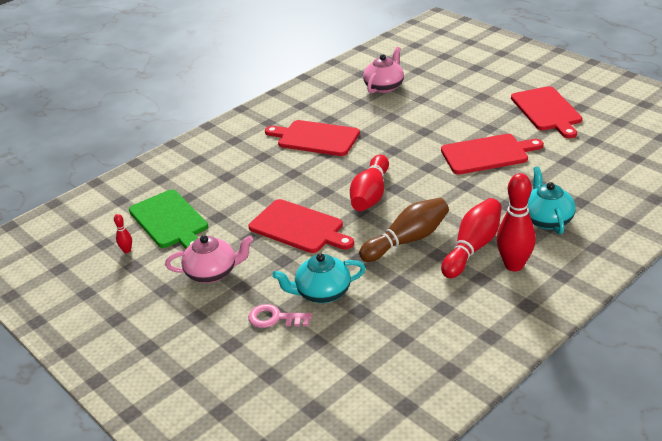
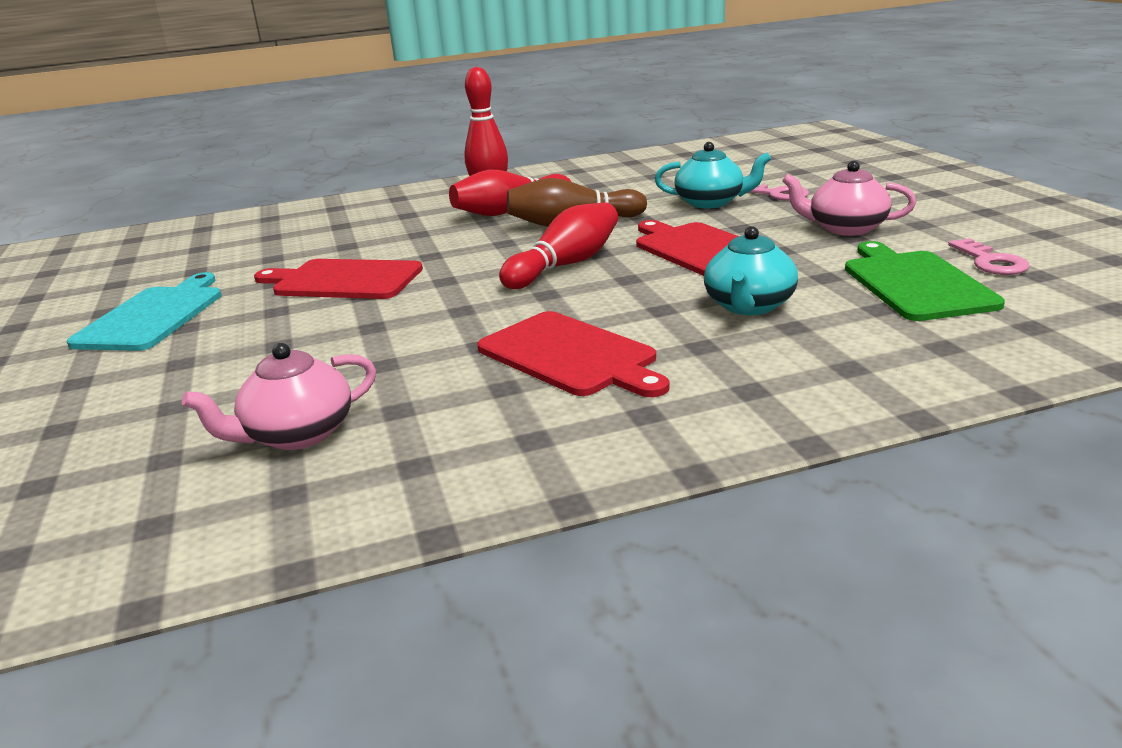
camera: 155 degrees left, 10 degrees down
red bowling pin [114,214,132,253] -> pink key [948,238,1030,275]
red cutting board [511,86,582,139] -> turquoise cutting board [67,272,221,351]
turquoise teapot [528,167,575,234] -> turquoise teapot moved to [704,226,798,315]

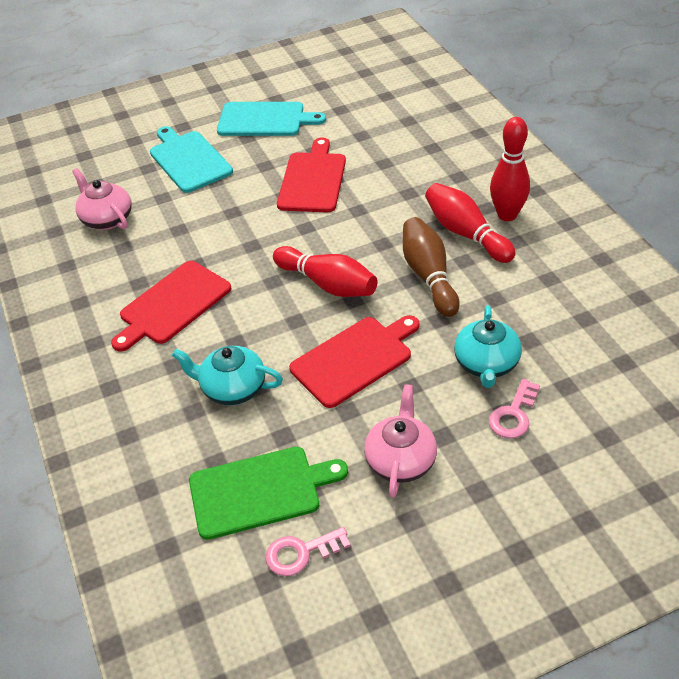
camera: 85 degrees right, 20 degrees up
none -> turquoise cutting board [150,126,233,193]

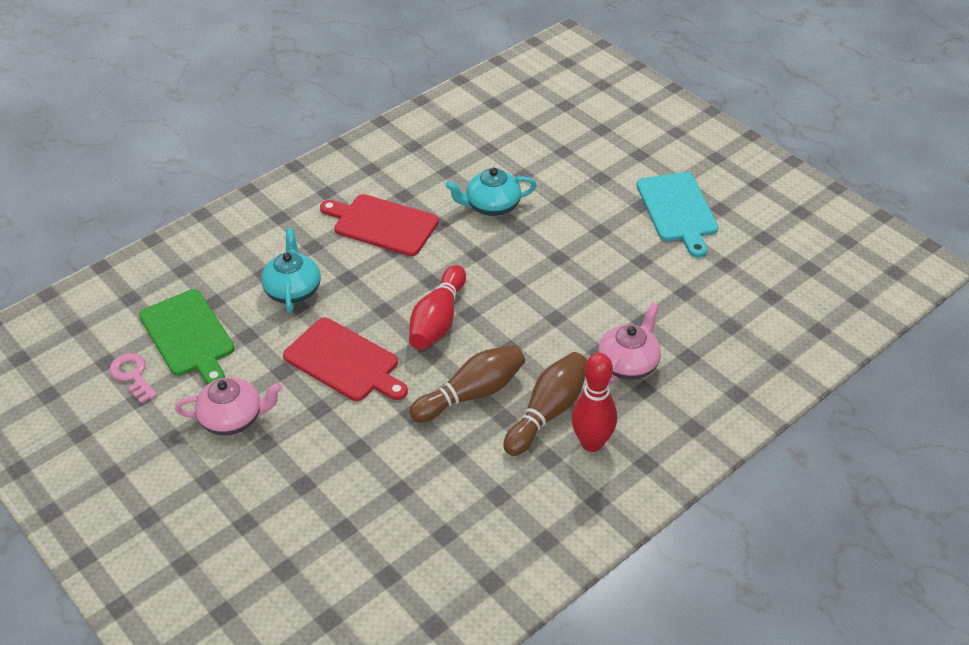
camera: 70 degrees right, 0 degrees up
pink teapot [72,168,132,230] -> pink teapot moved to [598,302,661,386]
turquoise cutting board [150,126,233,193] -> none
red cutting board [277,137,346,212] -> none
red bowling pin [425,183,516,263] -> brown bowling pin [503,352,587,456]
turquoise teapot [454,305,522,388] -> turquoise teapot moved to [445,168,537,216]
pink key [489,379,540,439] -> none

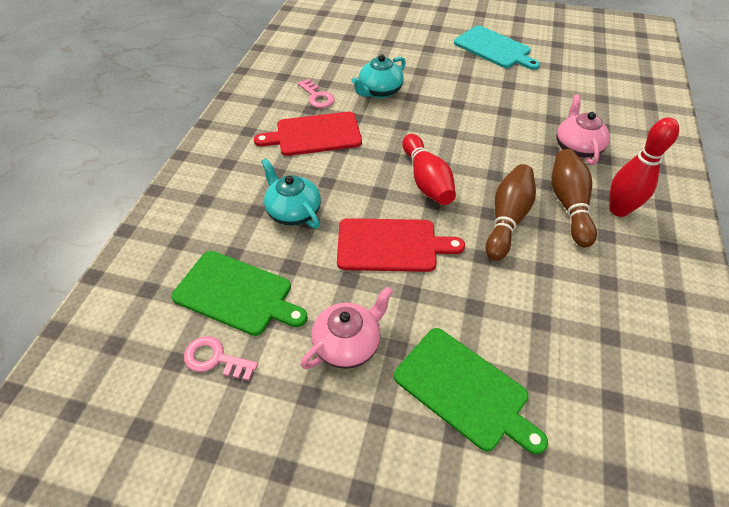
camera: 35 degrees left, 5 degrees up
none -> pink key [298,79,335,108]
none -> green cutting board [394,328,548,455]

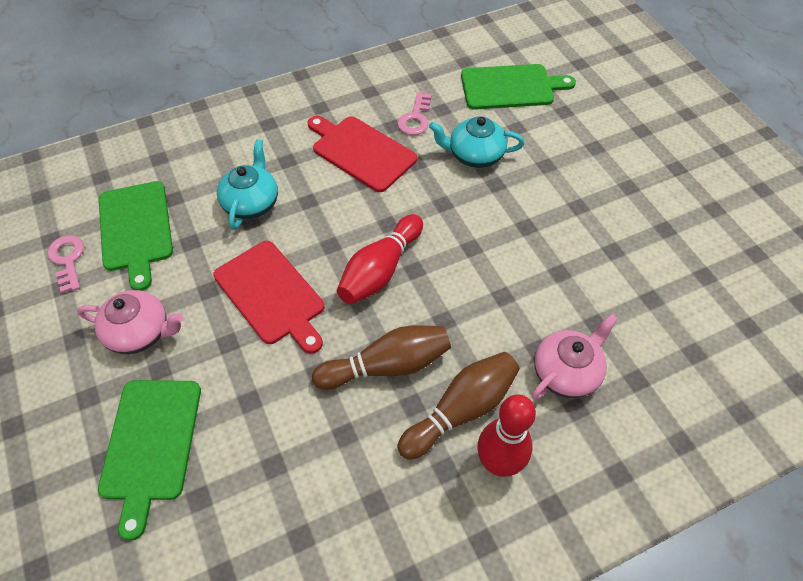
camera: 50 degrees right, 5 degrees up
turquoise cutting board [454,25,540,70] -> none
none -> green cutting board [461,64,576,110]

